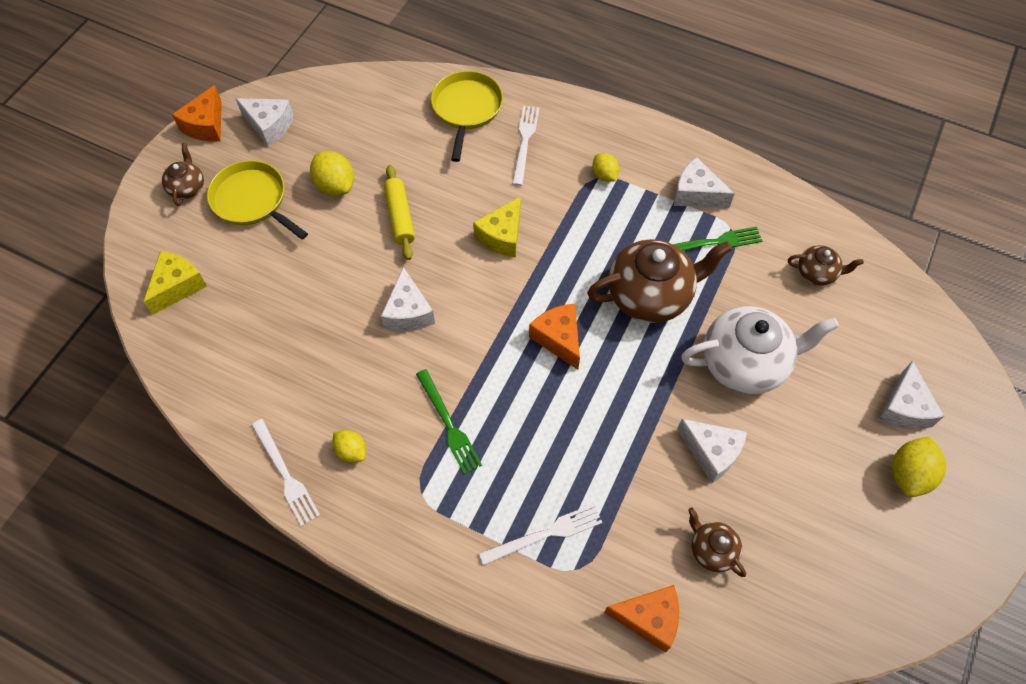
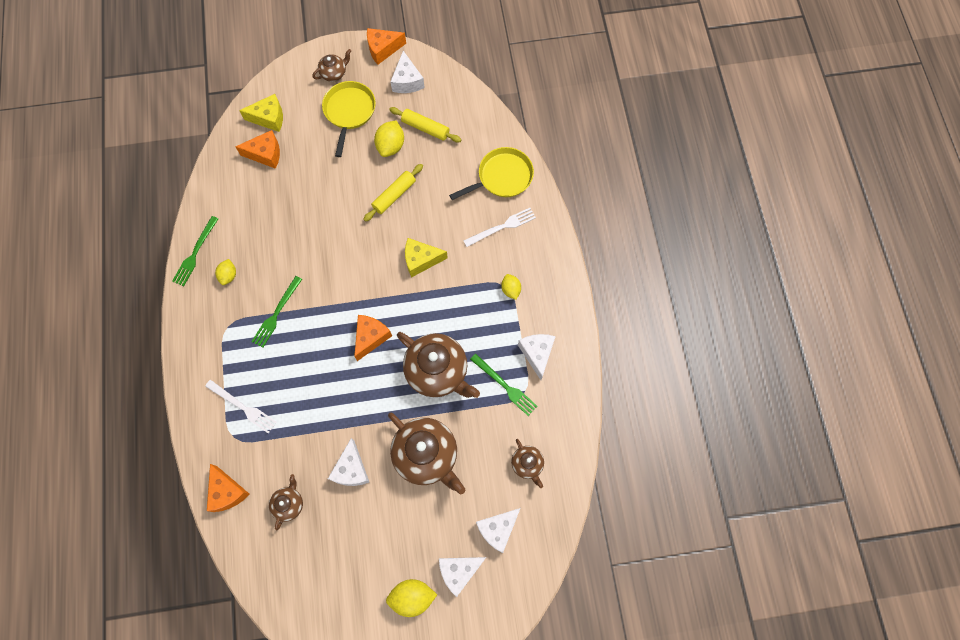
camera: 55 degrees right, 10 degrees up
white fork [251,419,320,526] -> green fork [172,216,218,286]
white cheese [381,267,435,331] -> white cheese moved to [476,508,520,553]
yellow lemon [592,153,619,182] -> yellow lemon turned 45 degrees counterclockwise [501,274,521,300]
white teapot [681,306,839,394] -> brown teapot [388,413,465,494]
none -> orange cheese [235,130,280,169]
none -> yellow rolling pin [389,107,461,142]

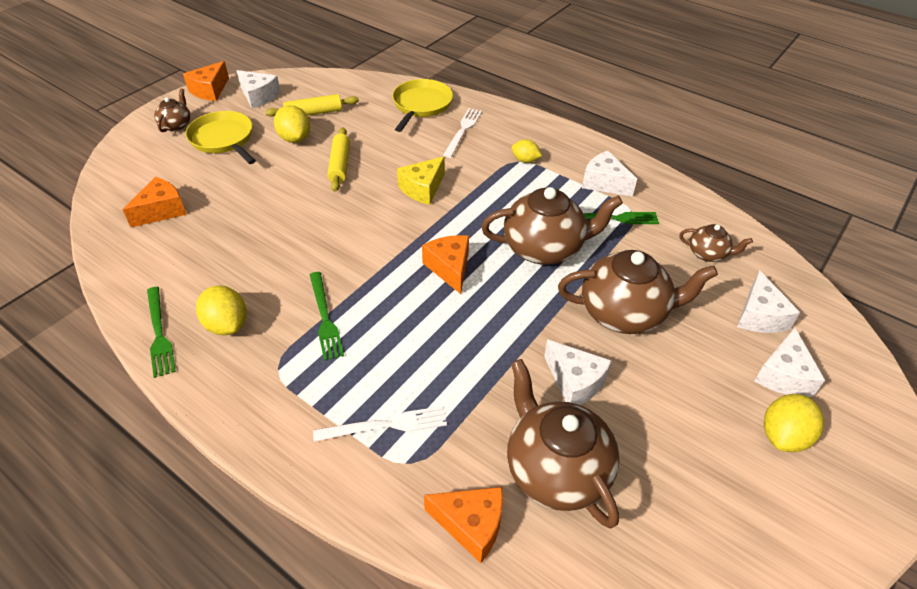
camera: 45 degrees left, 25 degrees down
yellow lemon [215,259,236,285] -> yellow lemon [196,285,247,335], size x1.58
yellow cheese [239,94,283,132] -> none
brown teapot [269,474,303,530] -> brown teapot [507,359,620,528], size x2.01

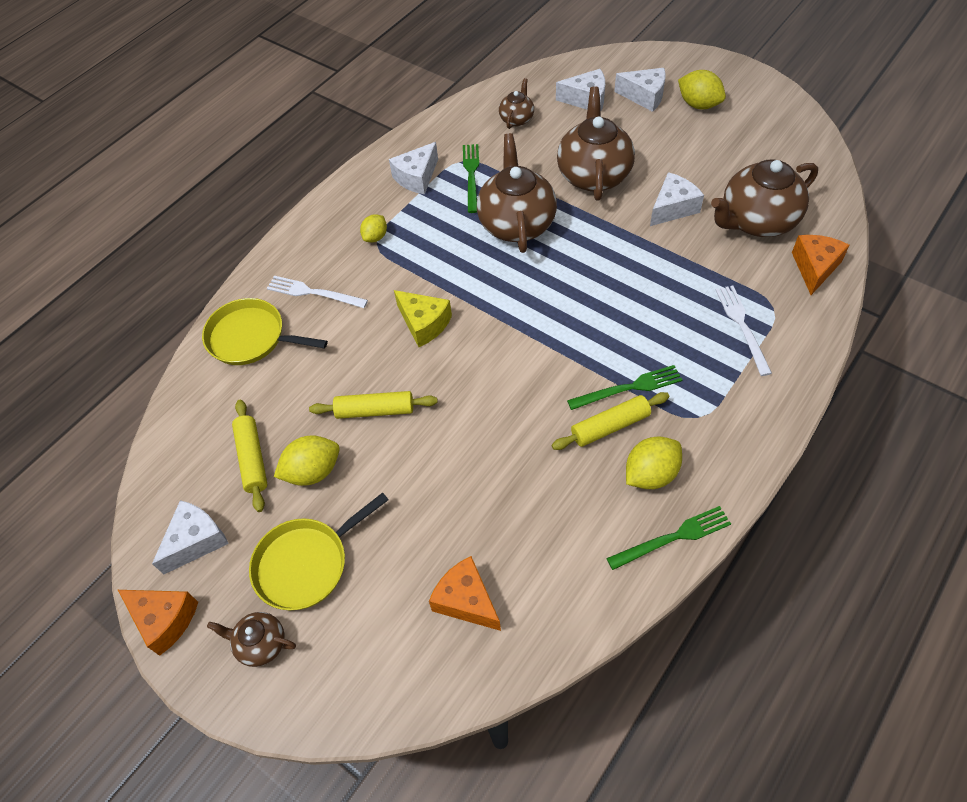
camera: 85 degrees left, 10 degrees up
orange cheese [422,235,469,294] -> none
none -> yellow rolling pin [552,392,669,450]

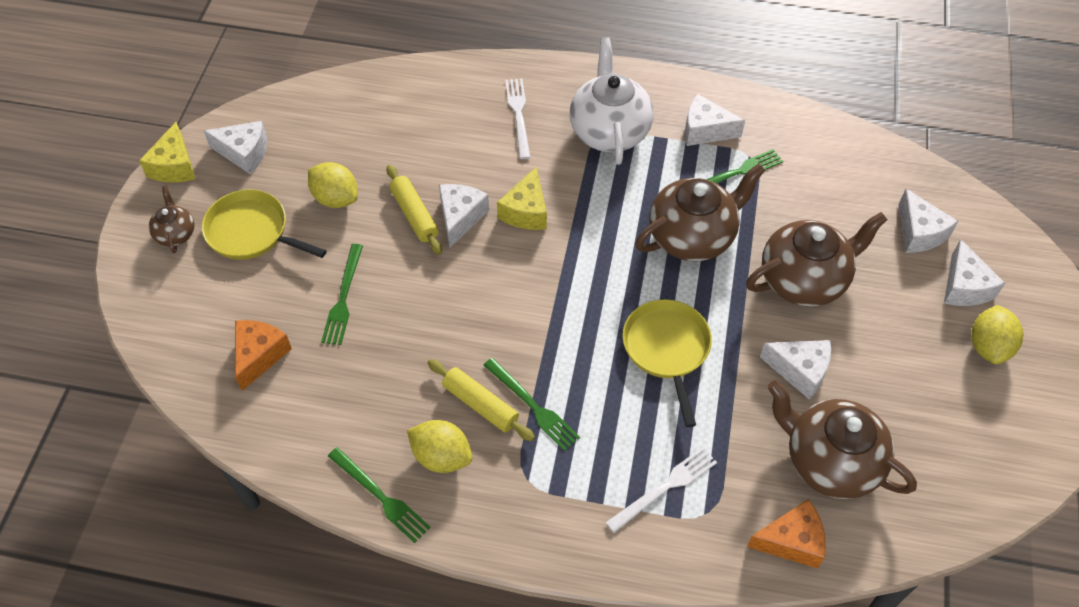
camera: 60 degrees right, 0 degrees up
orange cheese [118,590,198,656] -> yellow cheese [139,122,196,183]
yellow pan [202,298,328,365] -> yellow pan moved to [622,299,712,427]
yellow rolling pin [232,400,267,512] -> none
yellow lemon [360,214,387,242] -> white teapot [570,37,654,165]
brown teapot [499,78,534,129] -> none
none -> green fork [321,244,363,345]
none -> white cheese [439,184,489,247]

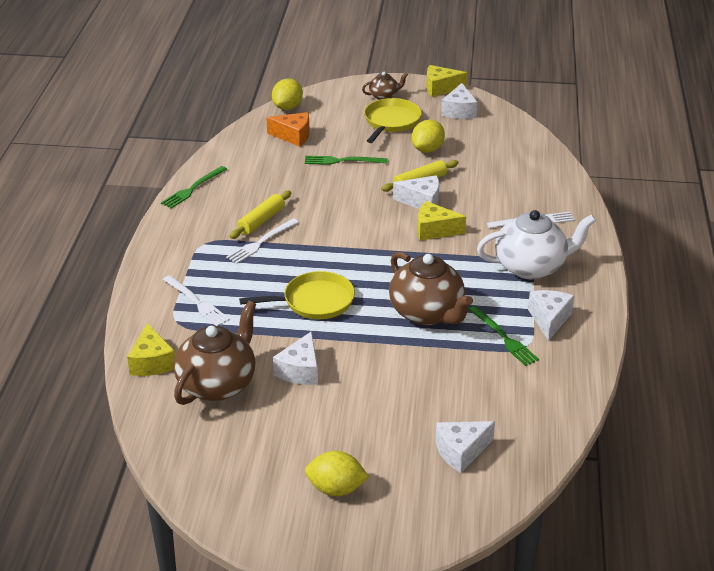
camera: 85 degrees right, 20 degrees down
yellow lemon [407,420,472,473] -> yellow lemon moved to [272,78,303,110]
green fork [484,358,580,451] -> white fork [226,218,299,264]
brown teapot [746,212,888,307] -> none
orange cheese [747,499,826,569] -> yellow cheese [127,323,175,376]
white cheese [944,239,1005,306] -> none

